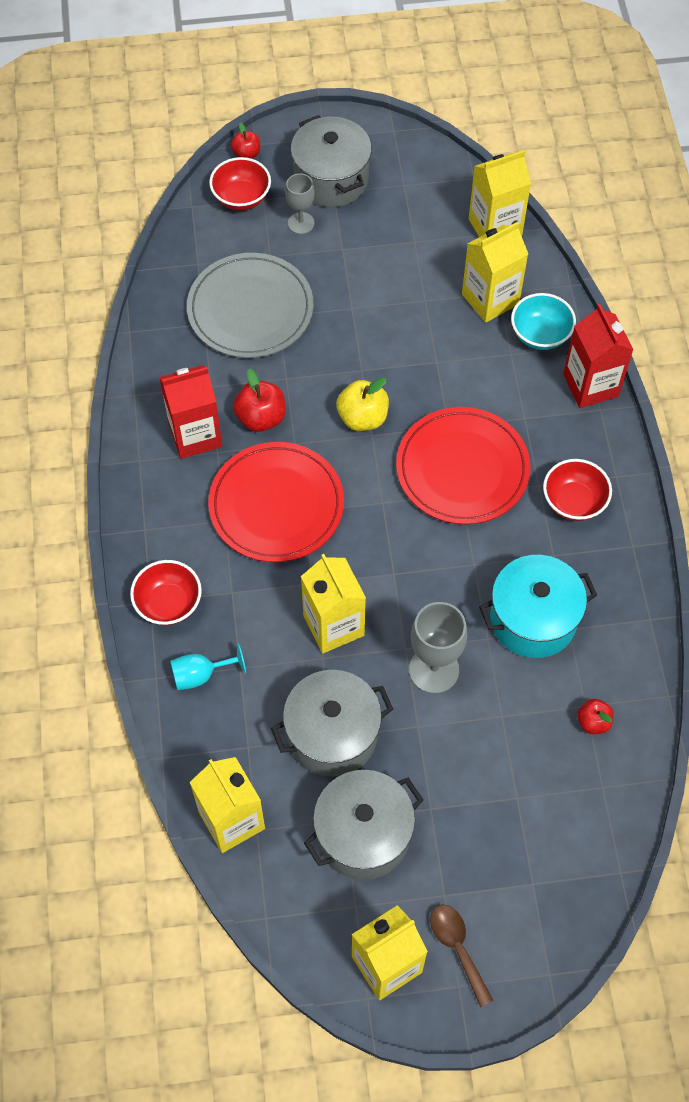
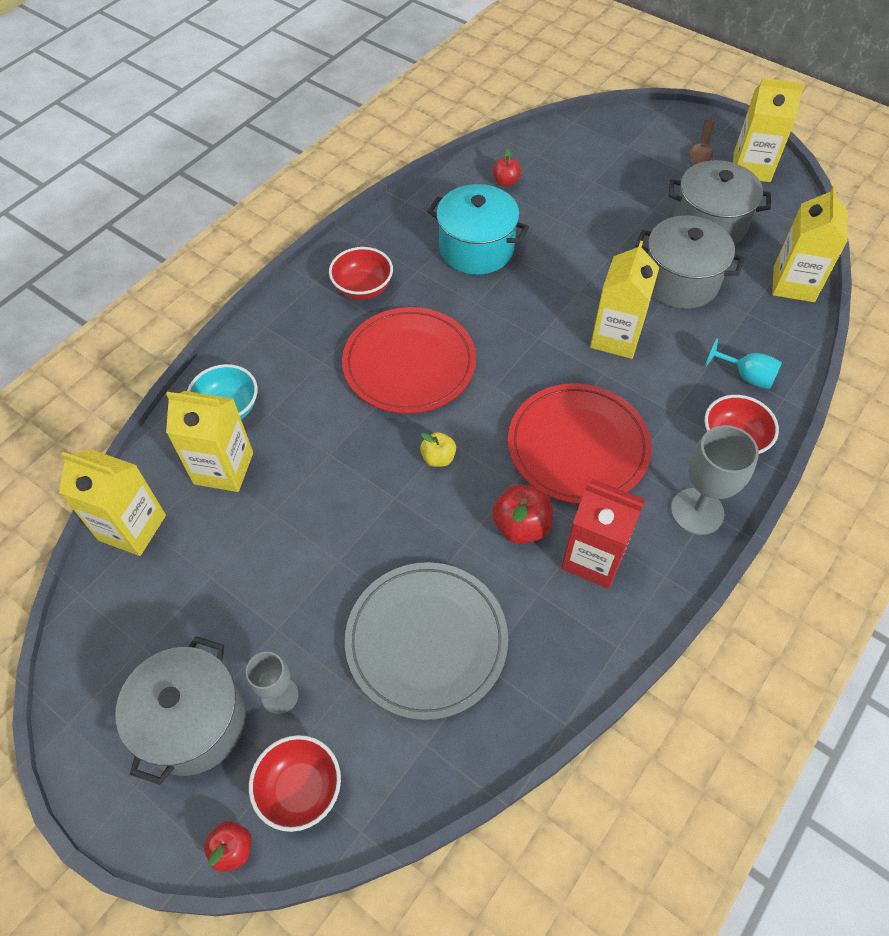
camera: 135 degrees left, 5 degrees down
yellow apple [336,377,389,431] -> yellow apple [420,432,456,467], size x0.62
grey goblet [409,602,467,694] -> grey goblet moved to [671,425,759,535]
red carton [563,304,634,408] -> none

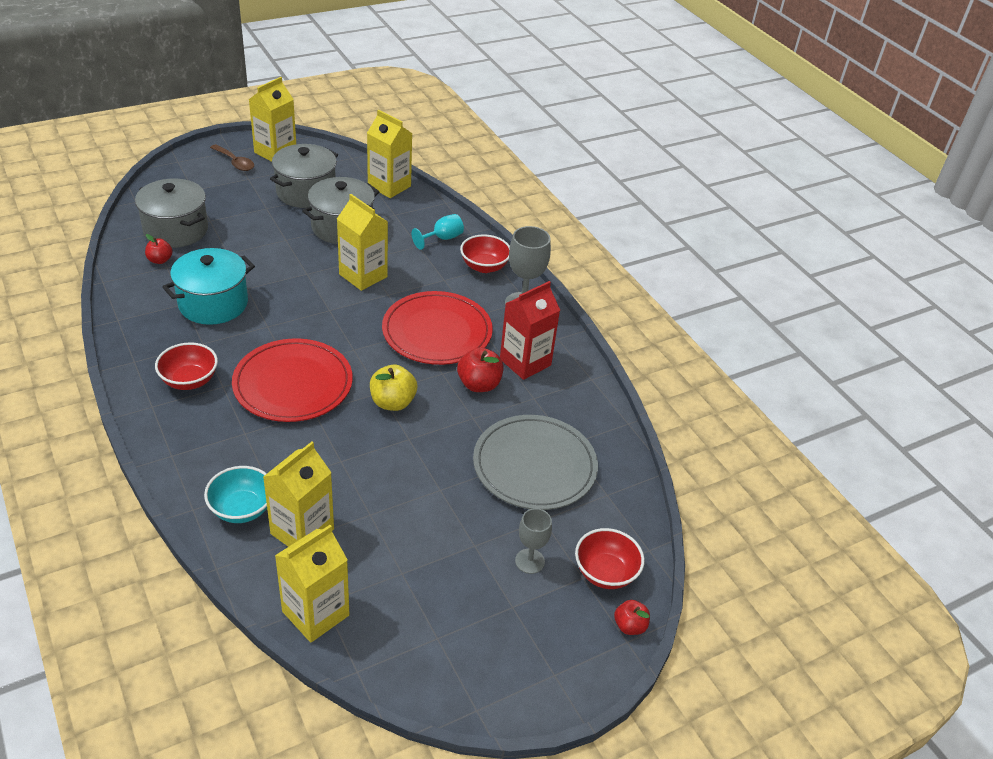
camera: 70 degrees left, 15 degrees down
grey pot [115,636,245,785] -> grey pot moved to [135,179,208,248]
yellow apple [420,432,456,467] -> yellow apple [370,365,417,411], size x1.60

